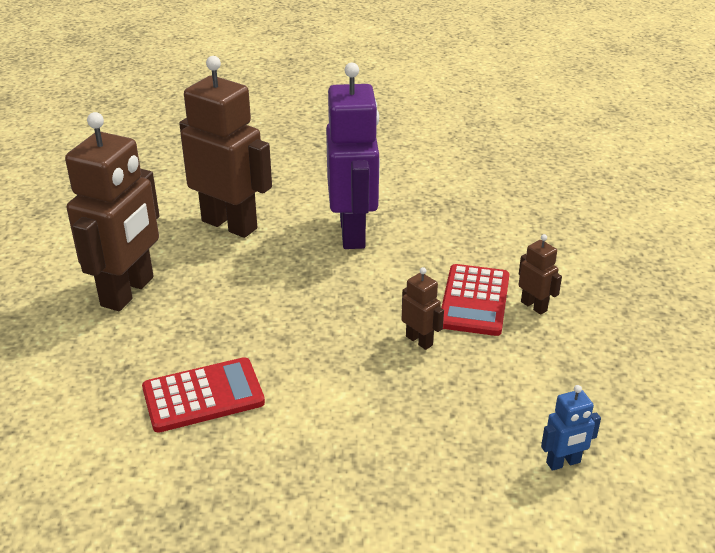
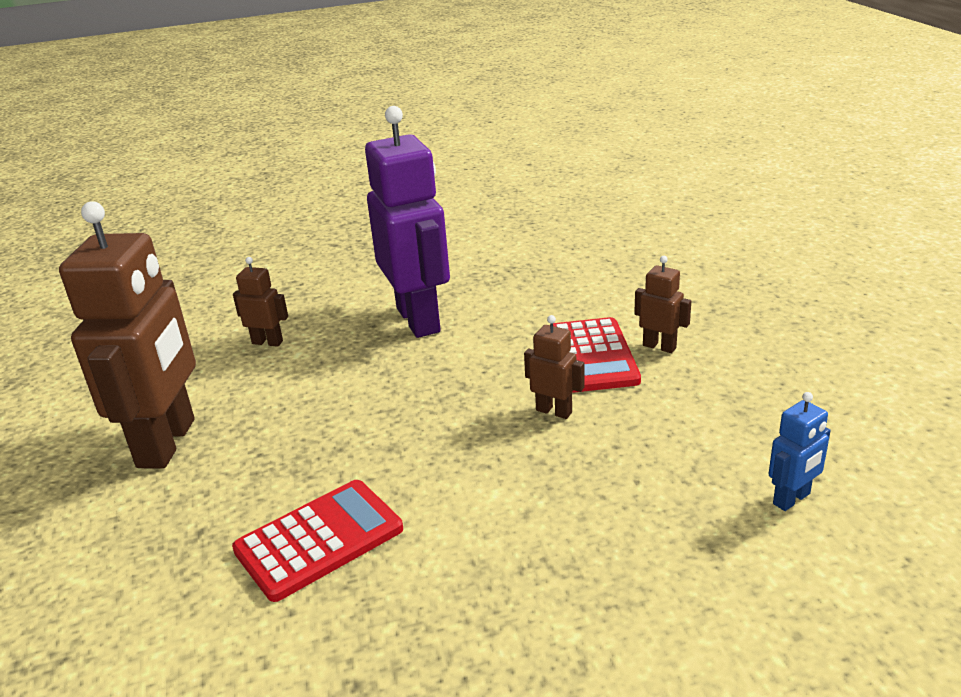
camera: 15 degrees left, 5 degrees down
brown robot [179,56,272,238] -> brown robot [233,257,288,347], size x0.43

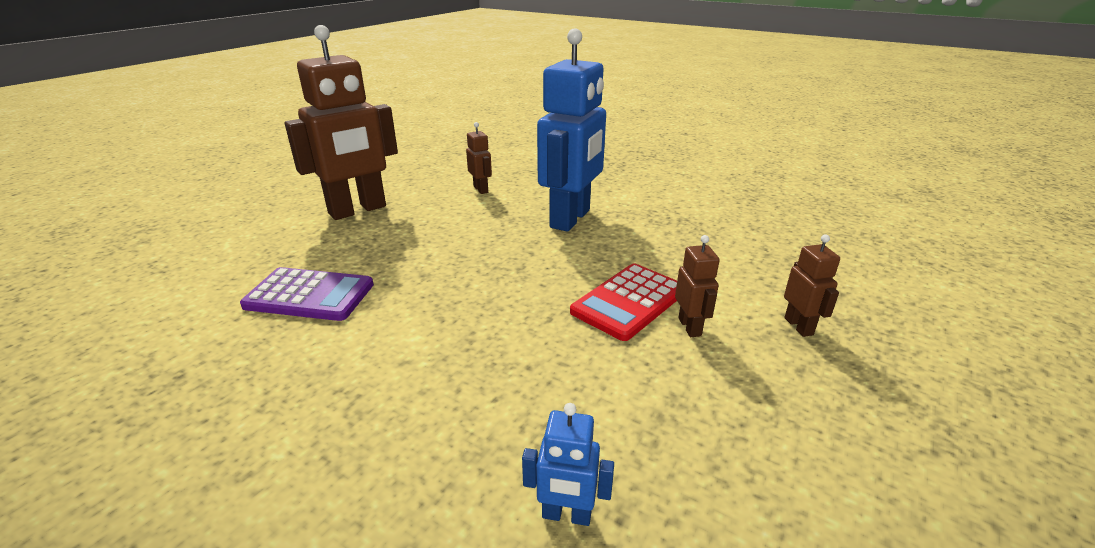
camera: 45 degrees right, 0 degrees up
red calculator [232,480,403,602] -> purple calculator [240,267,374,321]
purple robot [365,106,450,338] -> blue robot [537,29,606,232]
brown robot [524,315,585,419] -> brown robot moved to [784,234,840,337]

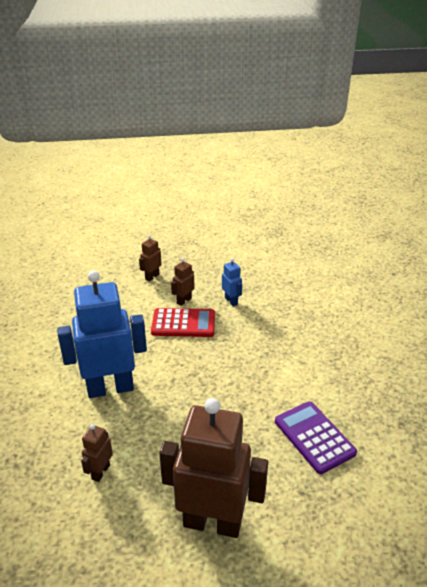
camera: 130 degrees left, 5 degrees up
blue robot [522,403,614,526] -> blue robot moved to [222,258,242,306]

